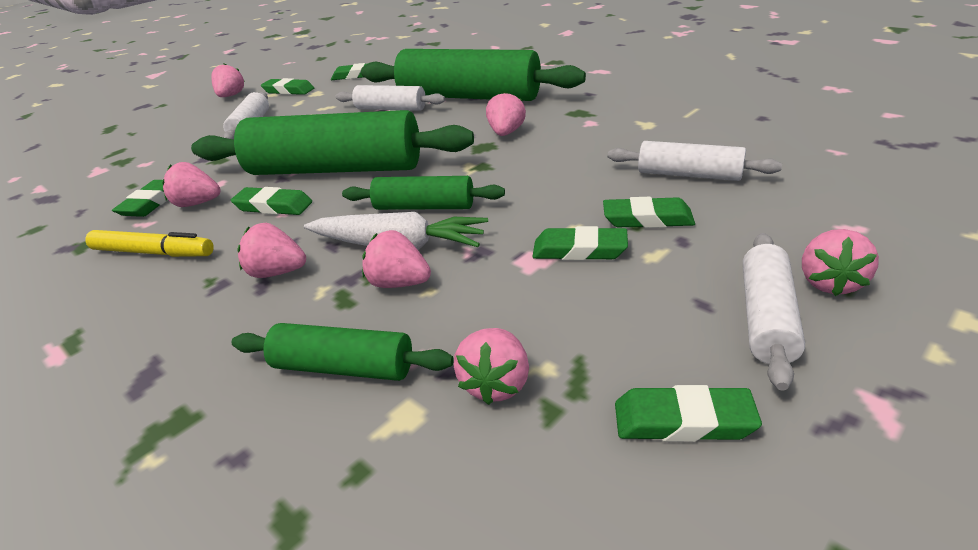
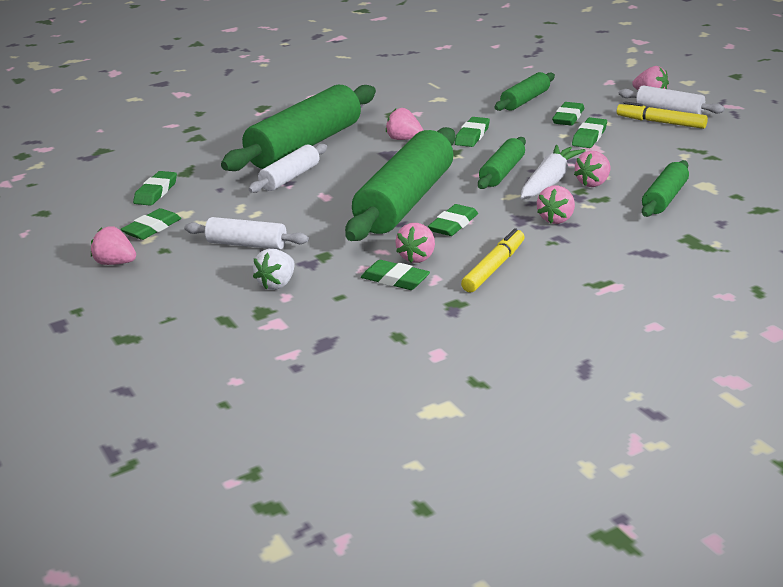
camera: 75 degrees left, 5 degrees down
pink strawberry [454,328,529,405] -> none
white rolling pin [608,141,782,181] -> green rolling pin [494,72,555,111]
green eraser [615,385,762,442] -> green eraser moved to [455,117,490,147]
none -> white strawberry [253,249,295,290]
none -> yellow marker [617,101,708,129]

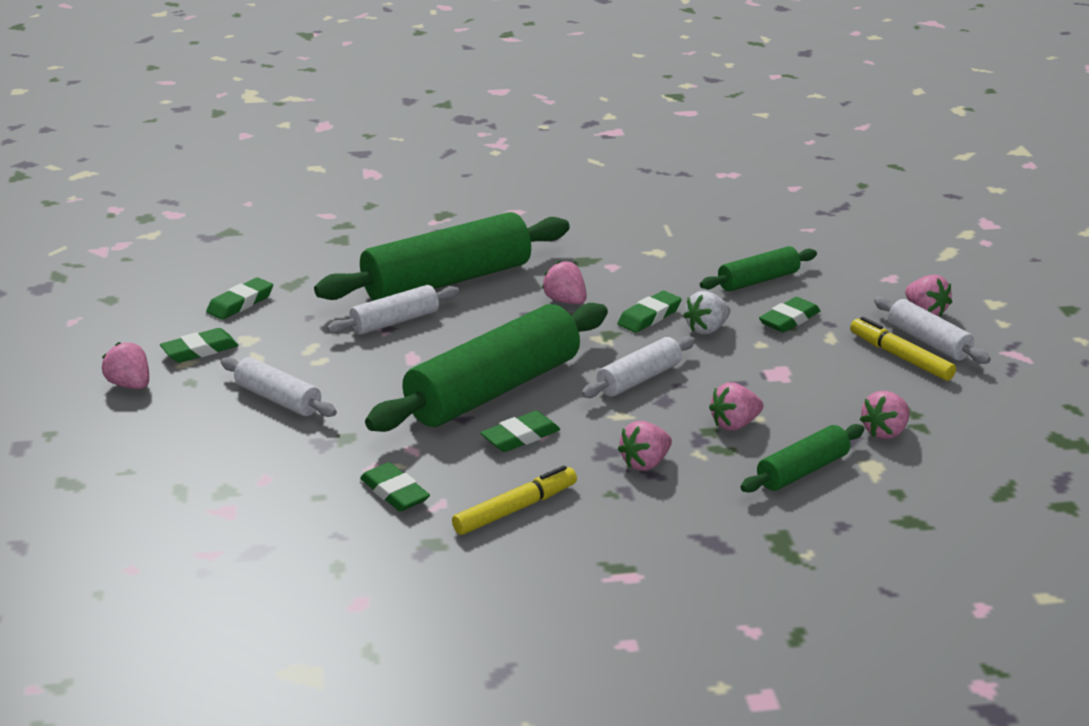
camera: 20 degrees right, 0 degrees up
white strawberry [253,249,295,290] -> white strawberry moved to [683,291,730,335]
pink strawberry [395,223,435,263] -> pink strawberry moved to [860,391,910,439]
green rolling pin [478,137,526,189] -> white rolling pin [581,336,695,398]
white carrot [521,145,586,200] -> none
green eraser [572,117,607,148] -> none

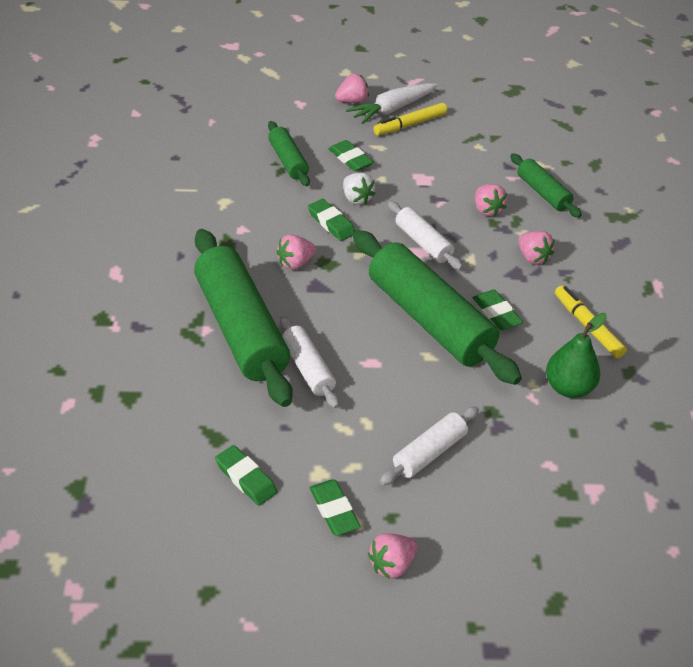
camera: 85 degrees left, 15 degrees up
green eraser [360,462,430,512] -> green pear [546,313,607,398]
pink strawberry [860,391,910,439] -> none
white rolling pin [874,297,991,364] -> white carrot [346,83,437,124]

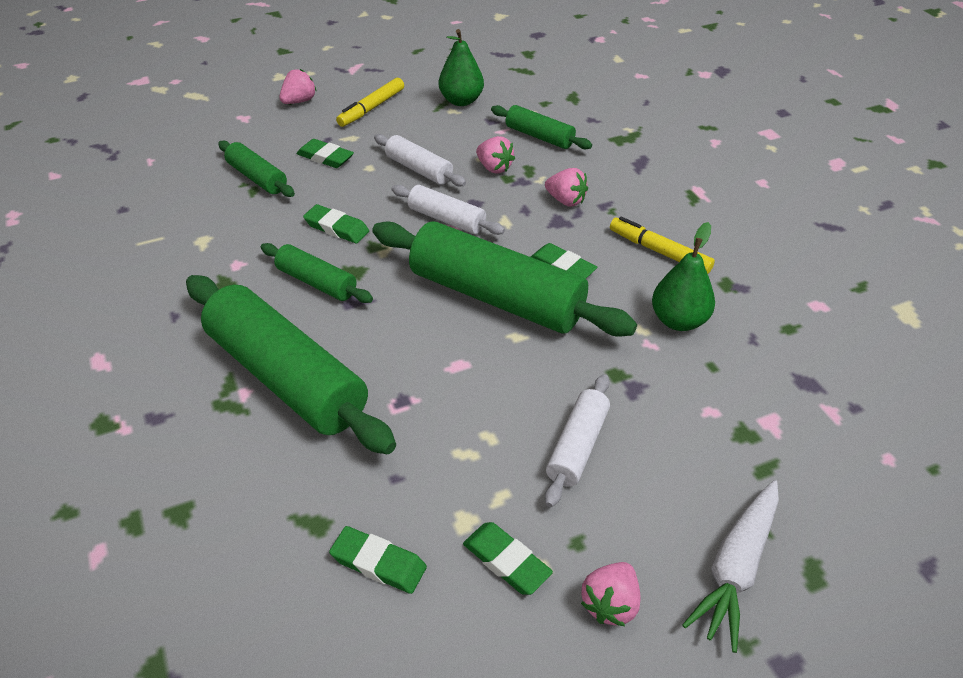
camera: 20 degrees left, 0 degrees up
pink strawberry [276,234,316,270] -> green rolling pin [261,243,373,303]
white rolling pin [280,315,339,408] -> white rolling pin moved to [374,134,466,187]
white strawberry [343,172,375,205] -> none
white carrot [346,83,437,124] -> white carrot moved to [682,480,779,653]
none -> green pear [439,29,484,106]

